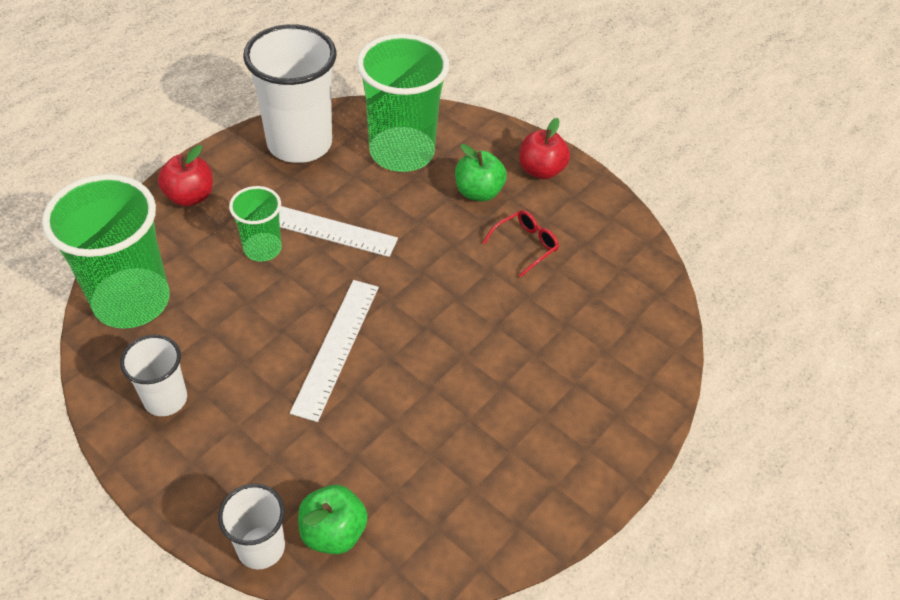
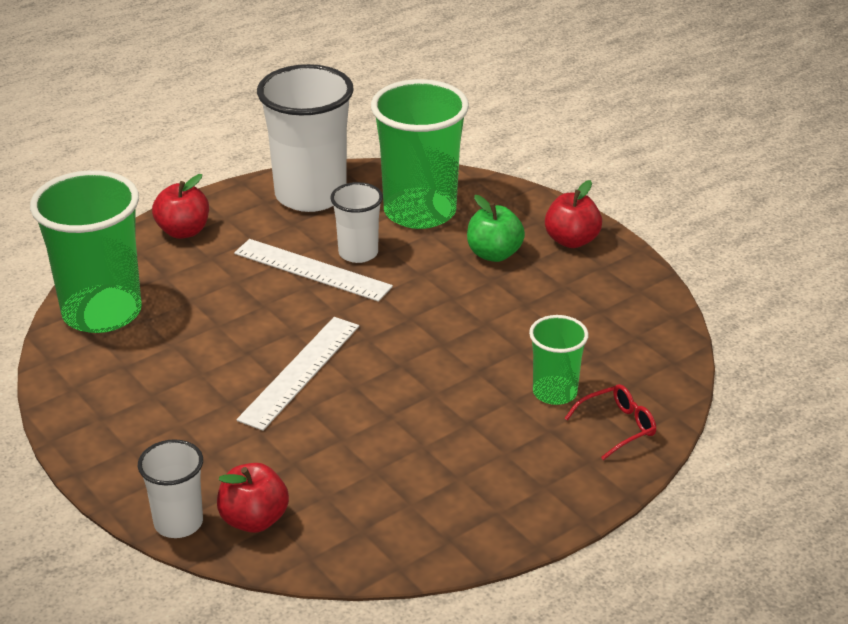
camera: 15 degrees right, 15 degrees down
white cup [120,335,187,416] -> white cup moved to [331,182,383,263]
green cup [229,186,282,261] -> green cup moved to [529,315,589,405]
green apple [298,485,368,554] -> red apple [217,463,289,533]
red glasses [483,210,559,278] -> red glasses moved to [564,384,656,460]

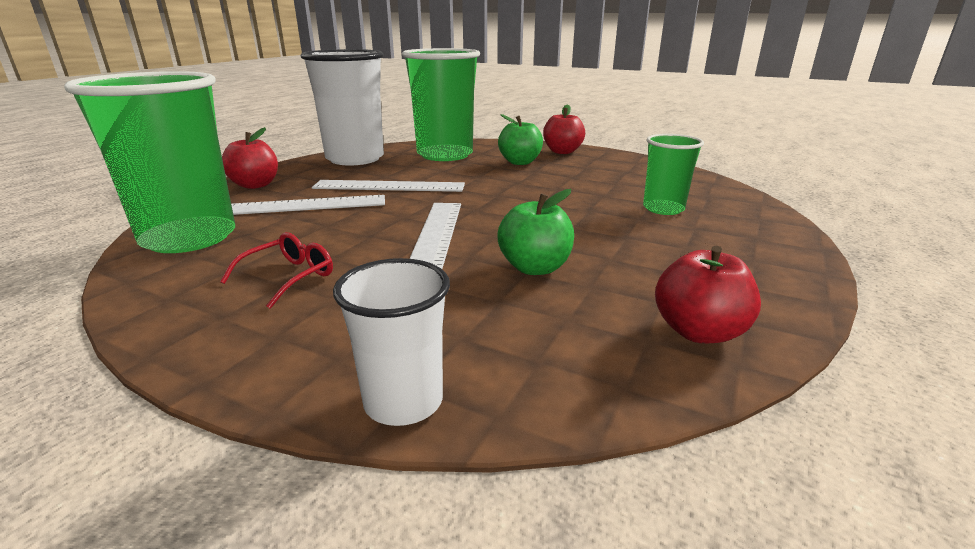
camera: 25 degrees left, 10 degrees down
red apple [217,463,289,533] -> red apple moved to [655,246,761,343]
white cup [331,182,383,263] -> none
red glasses [564,384,656,460] -> red glasses moved to [220,232,333,309]
none -> white ruler [231,195,385,215]
none -> green apple [497,189,574,275]

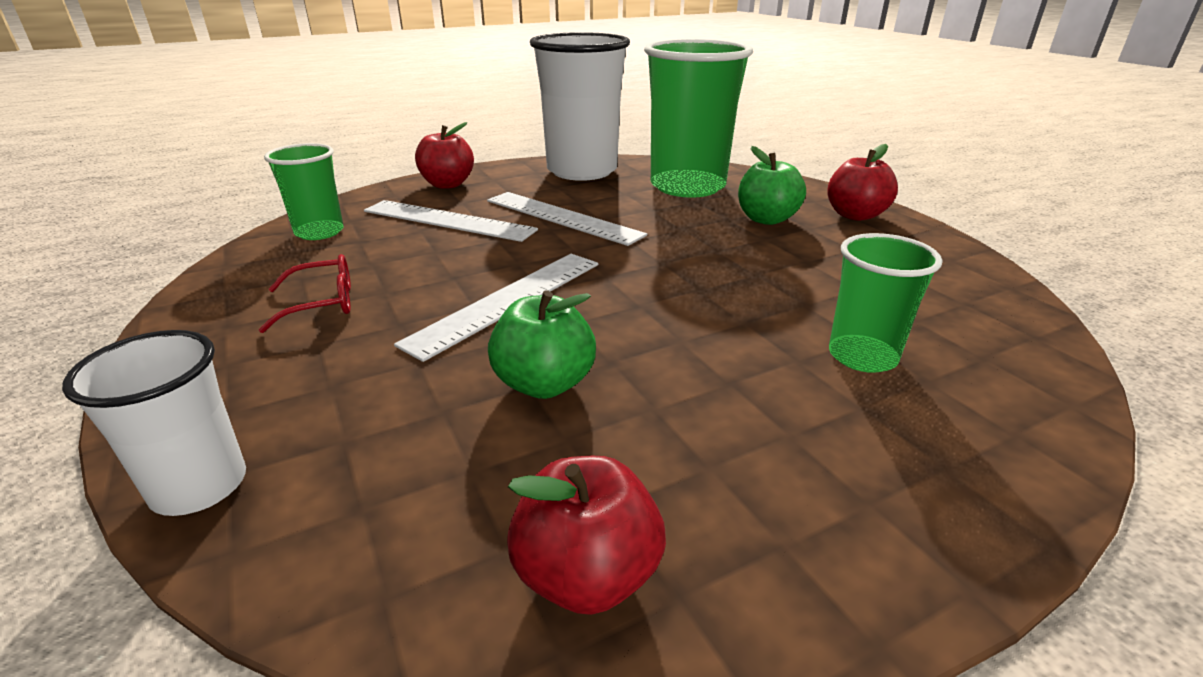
camera: 35 degrees right, 5 degrees up
green cup [64,71,235,253] -> green cup [264,143,344,240], size x0.53

